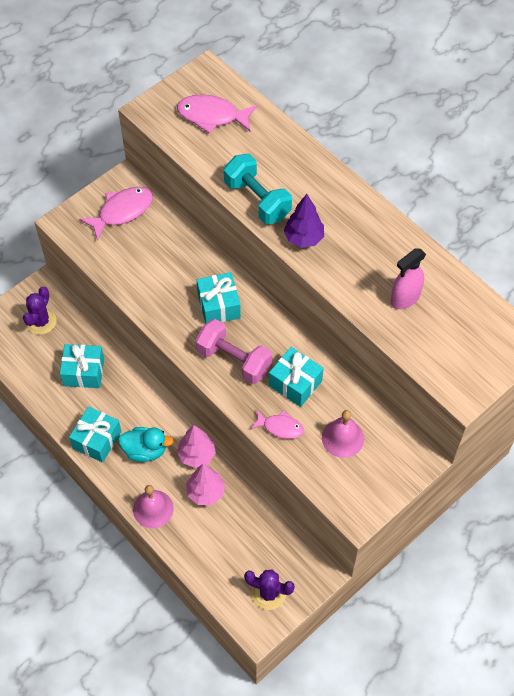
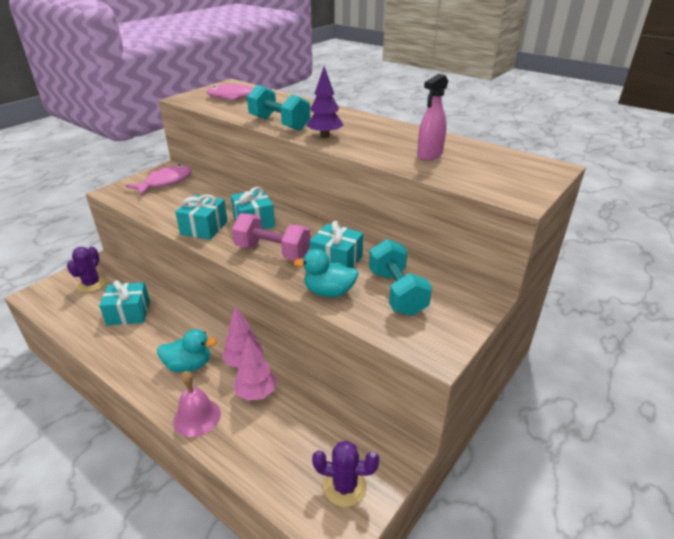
camera: 10 degrees left, 25 degrees down
turquoise gift [69,406,122,463] -> turquoise gift moved to [175,195,228,240]
pink fish [250,410,304,439] -> turquoise duck [294,249,359,297]
pink bell [322,410,364,458] -> turquoise dumbbell [369,239,432,316]

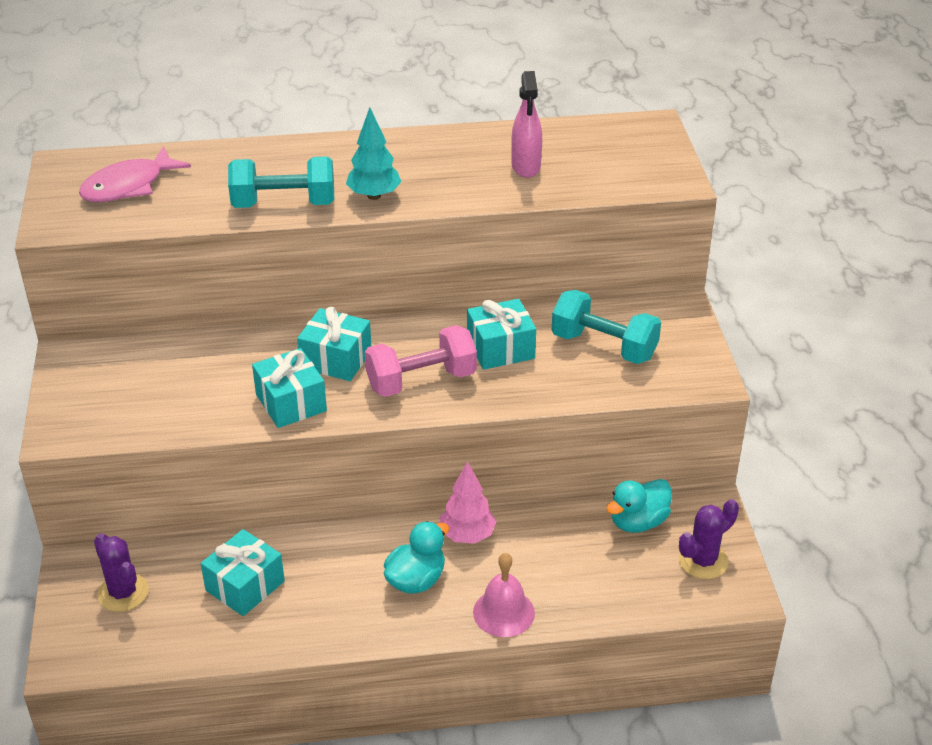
camera: 45 degrees left, 5 degrees up
pink fish [126,164,192,195] -> none
pink tree [233,336,277,401] -> none
turquoise duck [294,249,359,297] -> turquoise duck moved to [606,479,672,533]
purple tree [306,66,344,138] -> turquoise tree [346,108,401,200]

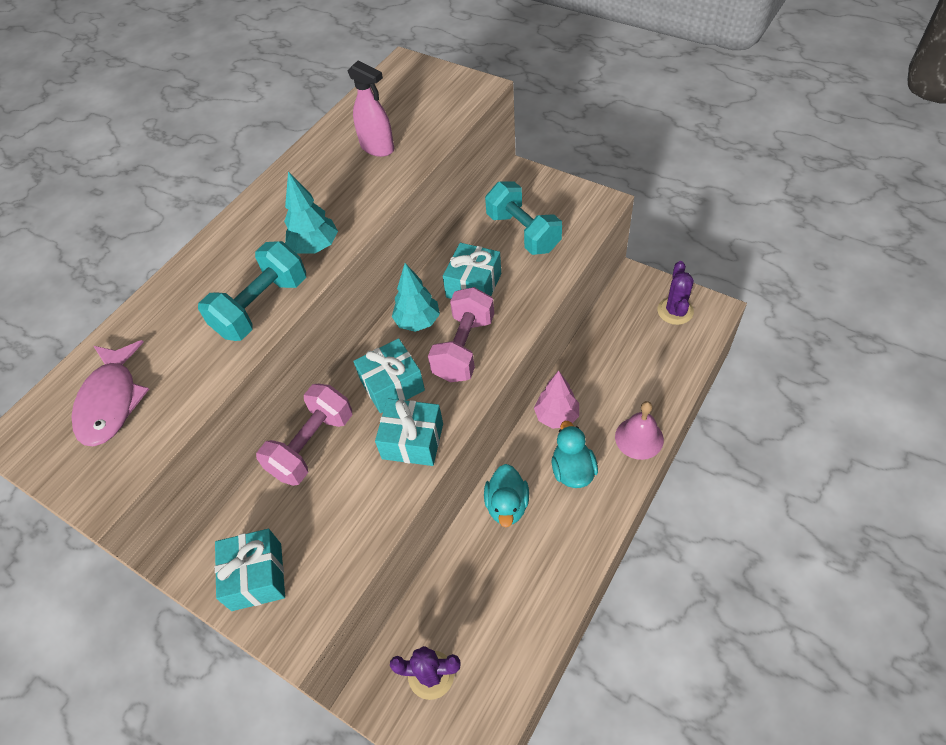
camera: 45 degrees left, 15 degrees up
turquoise gift [201,529,285,616] -> turquoise gift moved to [215,529,285,611]
turquoise dumbbell [552,290,661,364] -> turquoise dumbbell turned 75 degrees clockwise [485,181,562,255]
turquoise duck [606,479,672,533] -> turquoise duck moved to [484,464,529,527]
none -> pink dumbbell [256,384,353,486]
none -> turquoise tree [392,263,440,332]

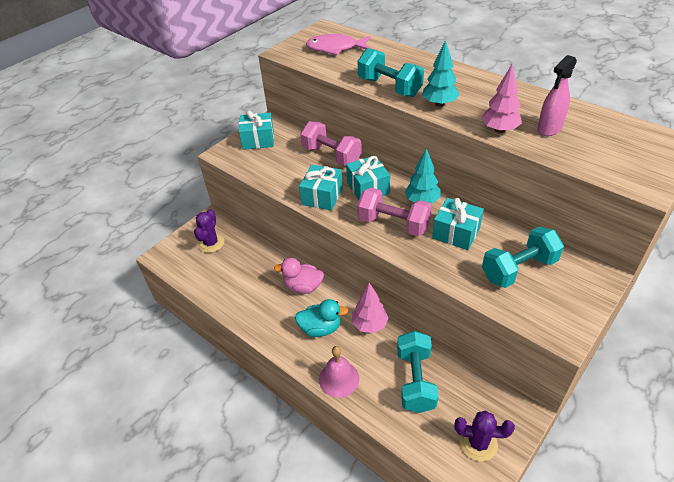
camera: 95 degrees right, 10 degrees down
turquoise duck [484,464,529,527] -> pink duck [274,258,324,294]
none -> turquoise dumbbell [397,331,439,413]
none -> pink tree [481,65,522,133]

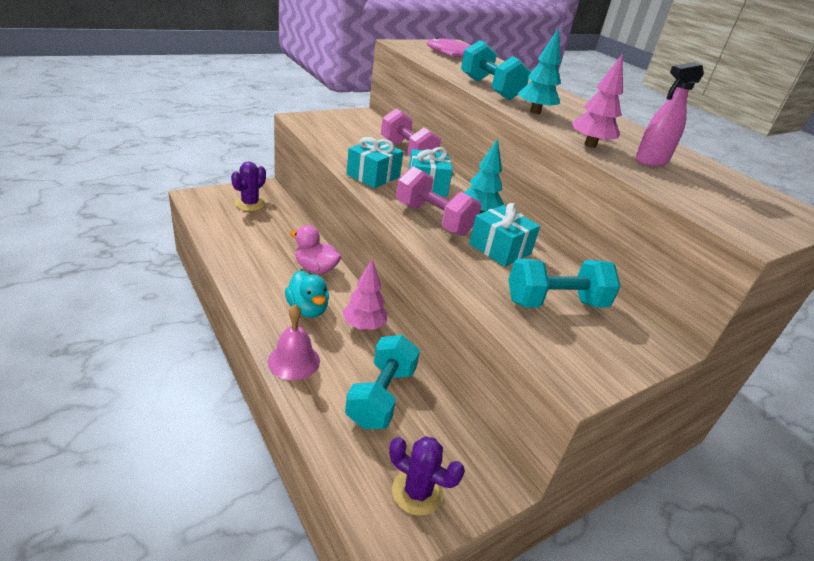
camera: 10 degrees right, 10 degrees down
turquoise gift [239,111,274,150] -> none
turquoise duck [295,299,348,337] -> turquoise duck turned 45 degrees clockwise [285,270,329,318]

